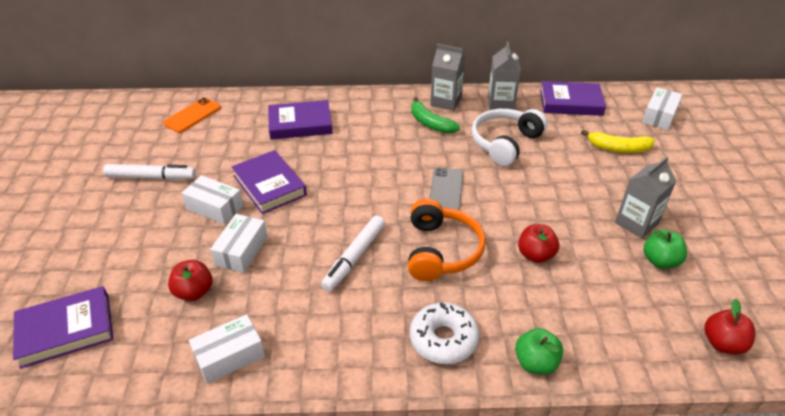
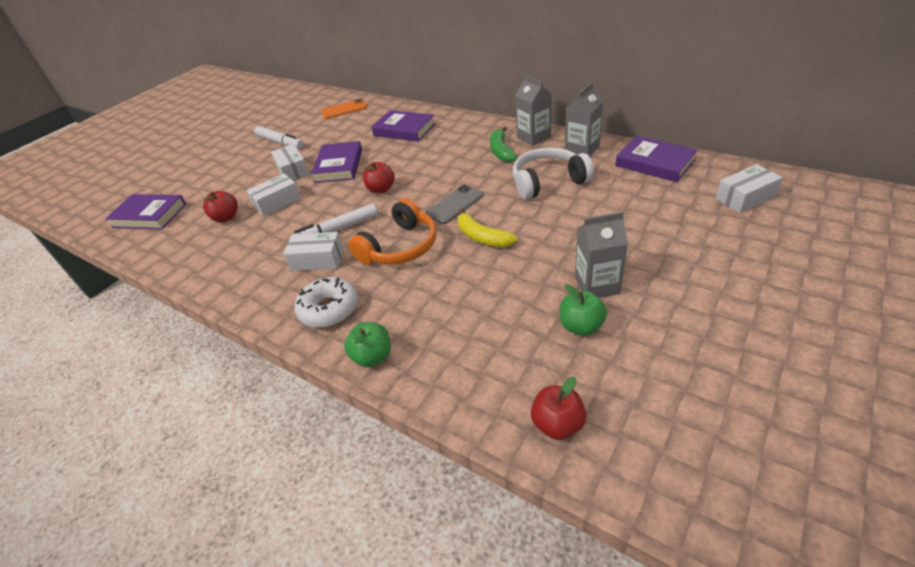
camera: 40 degrees right, 0 degrees up
white box [189,314,265,384] -> white box moved to [283,232,344,271]
red apple [518,224,559,263] -> red apple moved to [363,162,395,193]
yellow banana [581,130,655,153] -> yellow banana moved to [458,208,518,247]

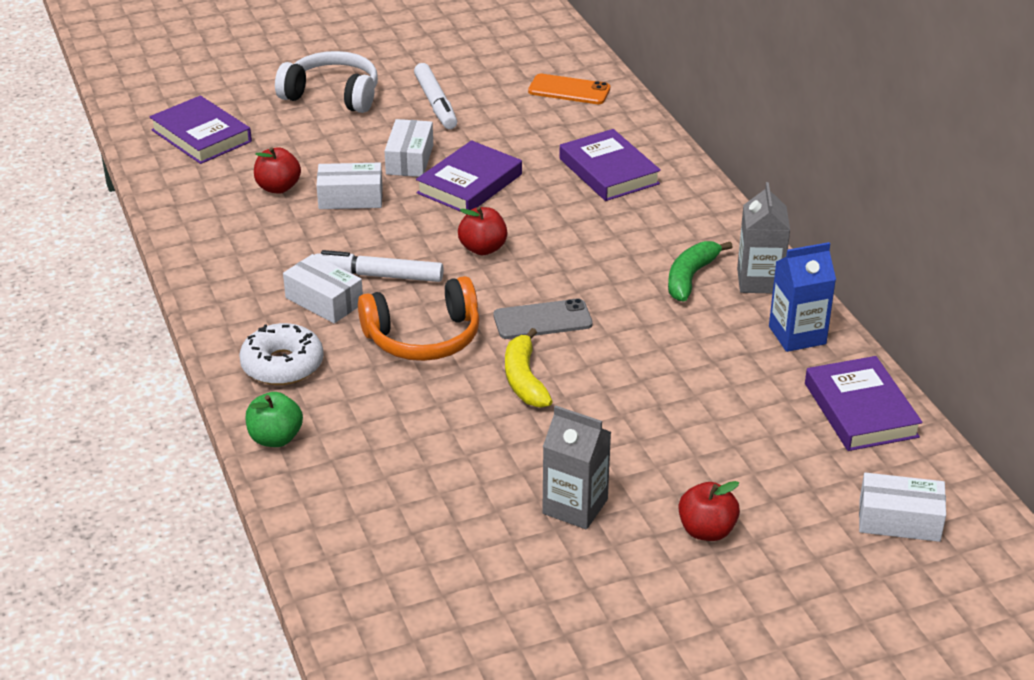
camera: 30 degrees right, 5 degrees down
white headphones [513,147,594,200] -> white headphones moved to [275,51,378,113]
red apple [531,377,587,440] -> red apple moved to [679,481,740,541]
green apple [560,284,607,335] -> none
grey carton [565,82,603,156] -> blue carton [769,242,836,352]

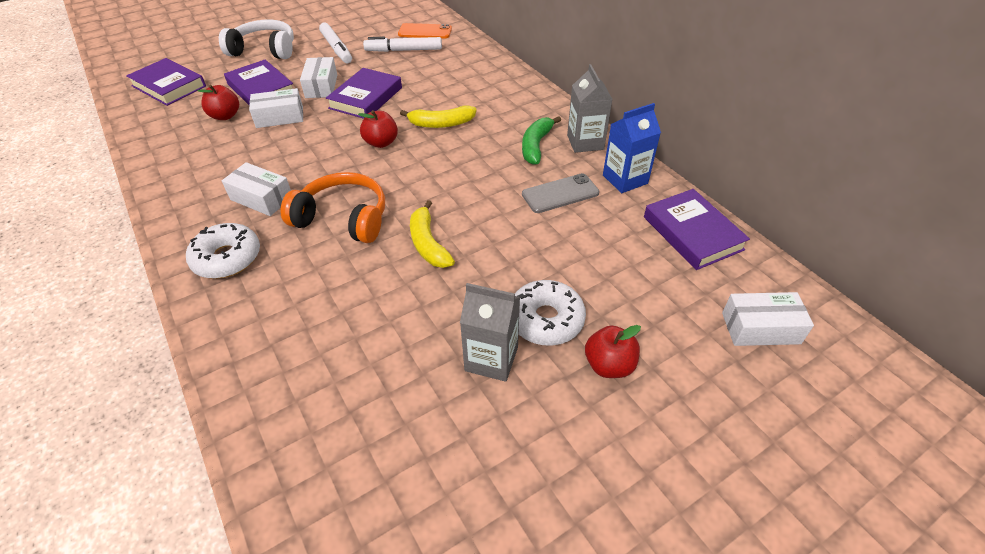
camera: 10 degrees left, 10 degrees up
green apple [245,392,303,447] -> none
white marker [315,250,444,282] -> white marker moved to [363,37,442,52]
orange headphones [358,276,480,361] -> orange headphones turned 135 degrees counterclockwise [280,172,385,243]
grey phone [494,298,593,339] -> grey phone moved to [522,173,599,213]
purple book [559,129,661,201] -> purple book moved to [224,60,293,105]
none -> yellow banana [400,105,477,128]
none -> white donut [515,280,586,346]

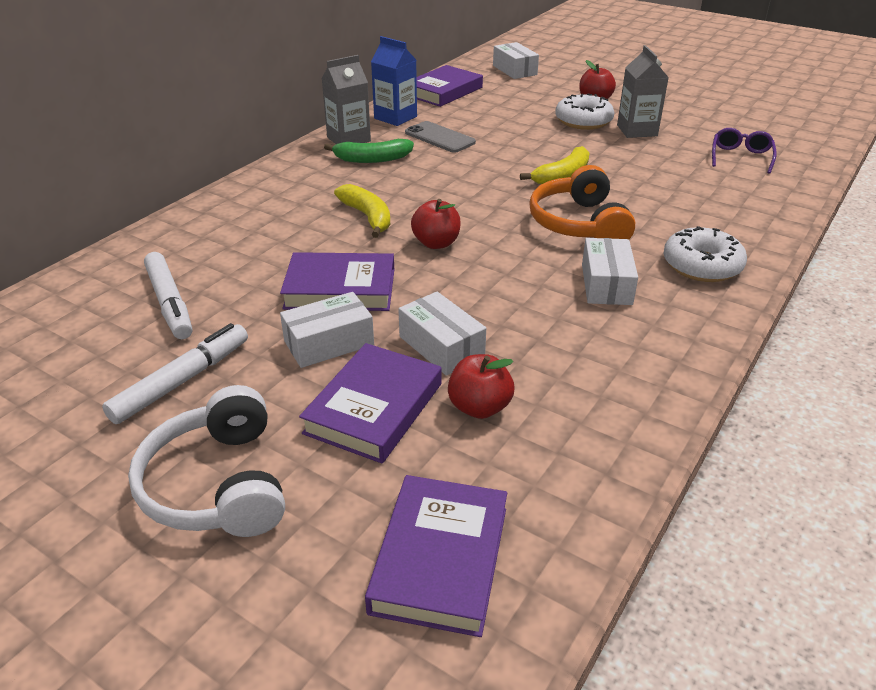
camera: 115 degrees left, 10 degrees down
orange phone [398,23,452,38] -> none
none -> purple glasses [712,128,777,174]

